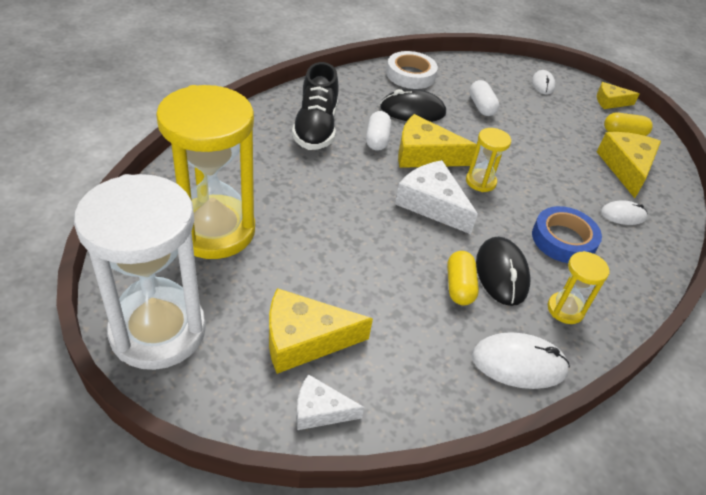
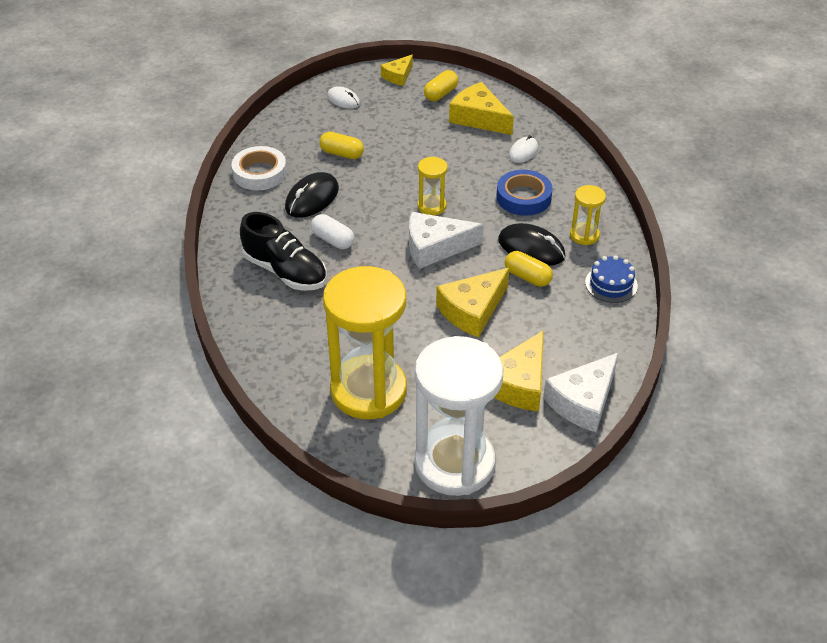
camera: 50 degrees left, 0 degrees up
white cheese [296,374,364,430] -> white cheese [543,352,619,432], size x1.68
yellow cheese [398,114,477,168] -> yellow cheese moved to [436,268,509,337]
white capsule [469,80,499,116] -> yellow capsule [319,132,364,159]
white mouse [472,332,570,389] -> blue cake [585,255,638,303]

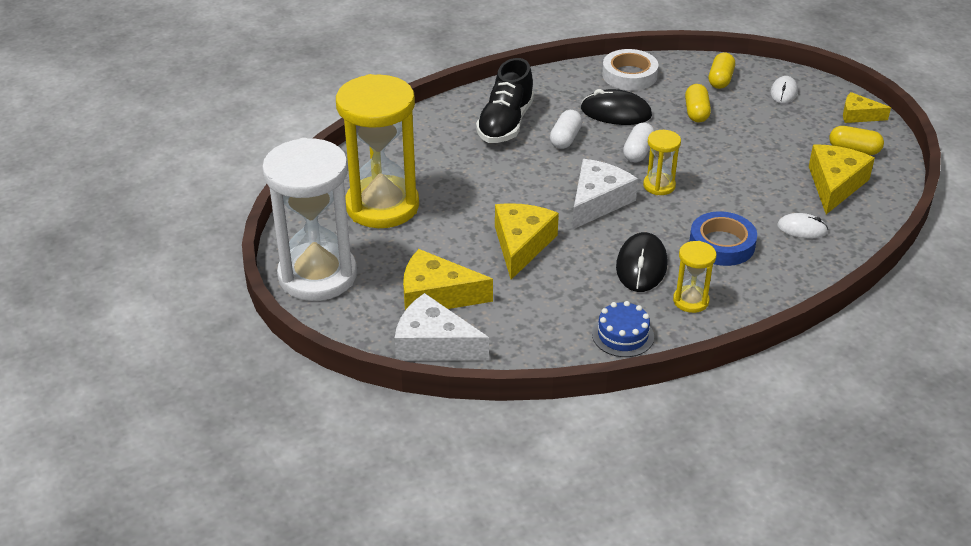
camera: 70 degrees right, 5 degrees down
white cheese [409,212,484,269] -> white cheese turned 60 degrees clockwise [572,159,638,230]
yellow cheese [436,268,509,337] -> yellow cheese turned 75 degrees clockwise [495,203,559,280]
yellow capsule [505,251,553,287] -> yellow capsule moved to [709,52,735,89]
none -> white capsule [623,123,654,162]

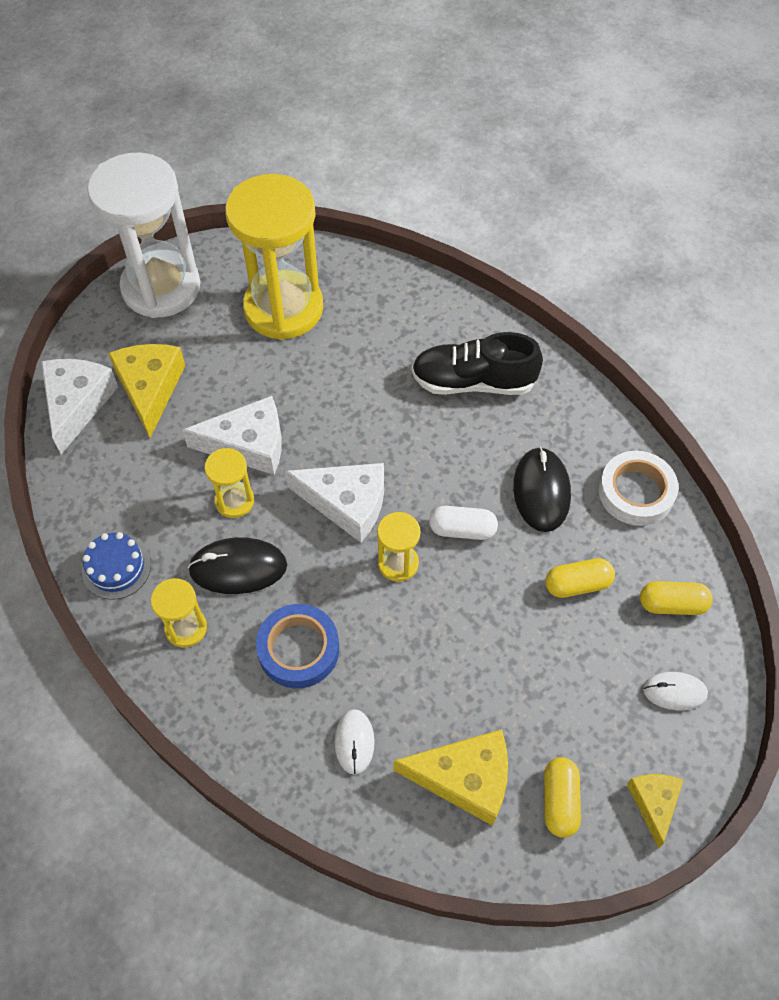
camera: 75 degrees right, 20 degrees up
yellow cheese [495,203,559,280] -> white cheese [182,396,282,475]
white capsule [550,110,582,149] -> none
none -> yellow hourglass [205,448,254,518]

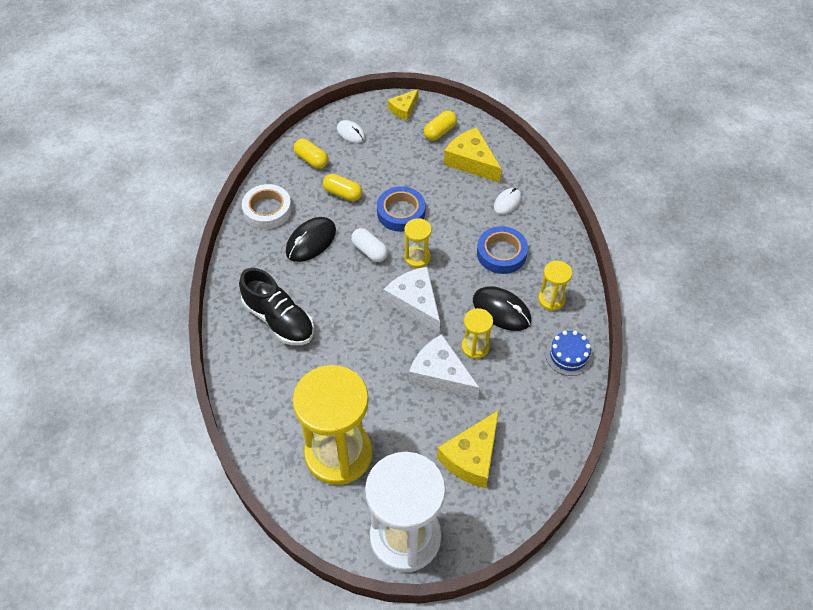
camera: 140 degrees left, 5 degrees down
white cheese [41,359,118,454] -> none
none -> blue tape [377,186,425,232]

